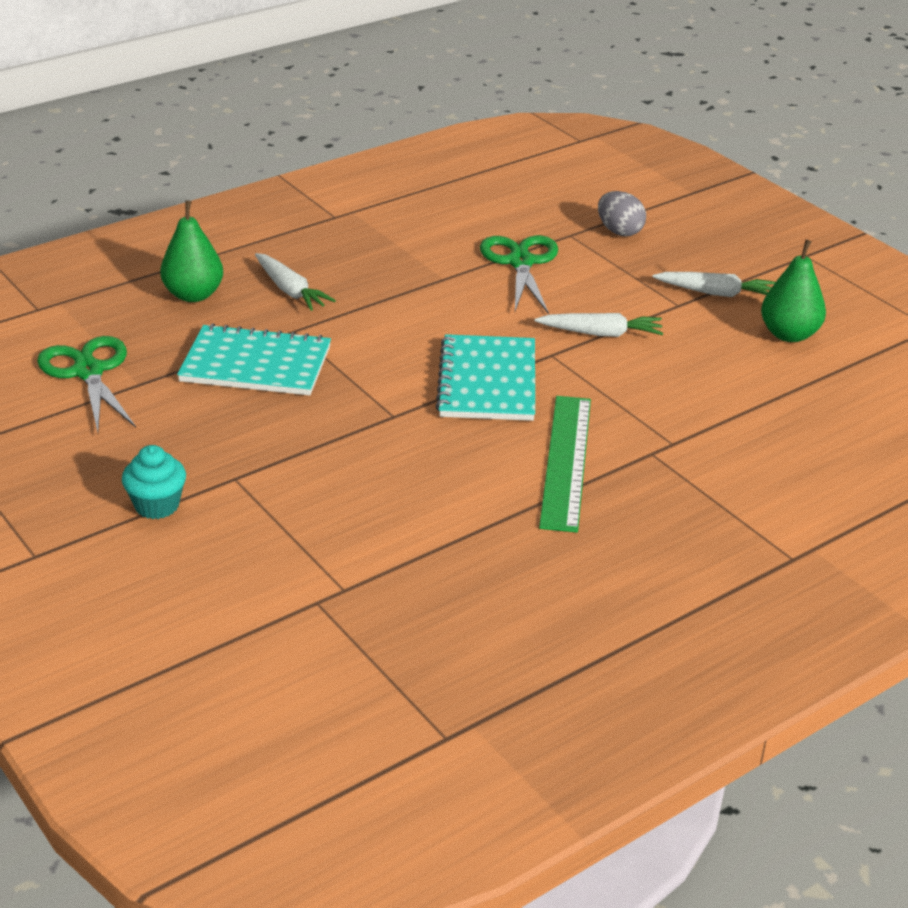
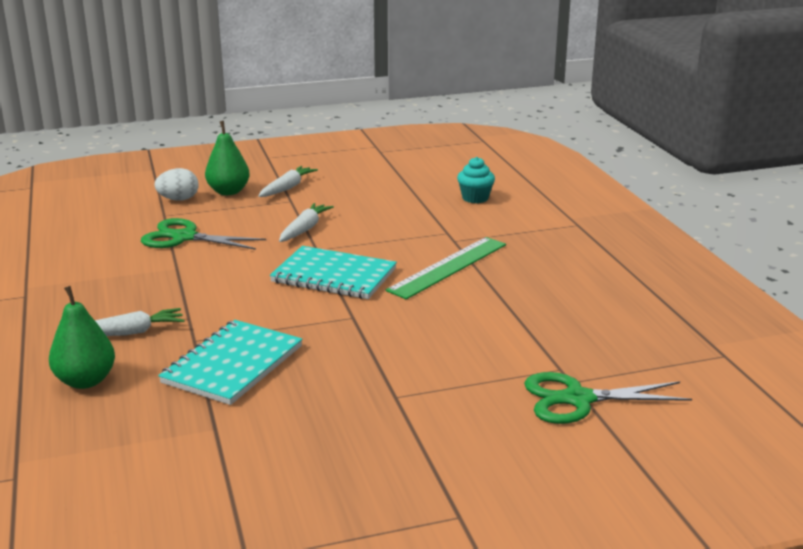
camera: 70 degrees left, 10 degrees down
green scissors [37,336,136,432] -> green scissors moved to [524,372,692,424]
turquoise cupcake [122,445,186,519] -> turquoise cupcake moved to [457,157,495,203]
green ruler [539,396,591,533] -> green ruler turned 75 degrees counterclockwise [386,237,506,299]
grey egg [598,191,646,236] -> white egg [154,168,199,201]
green pear [761,240,826,342] -> green pear moved to [205,121,250,195]

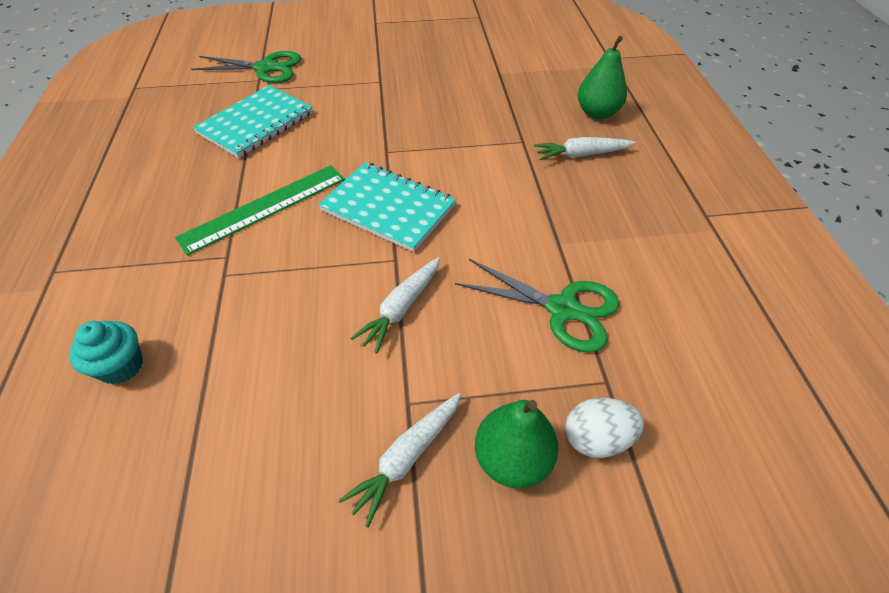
camera: 170 degrees left, 25 degrees up
turquoise notebook [158,320,303,405] -> turquoise notebook moved to [193,85,313,158]

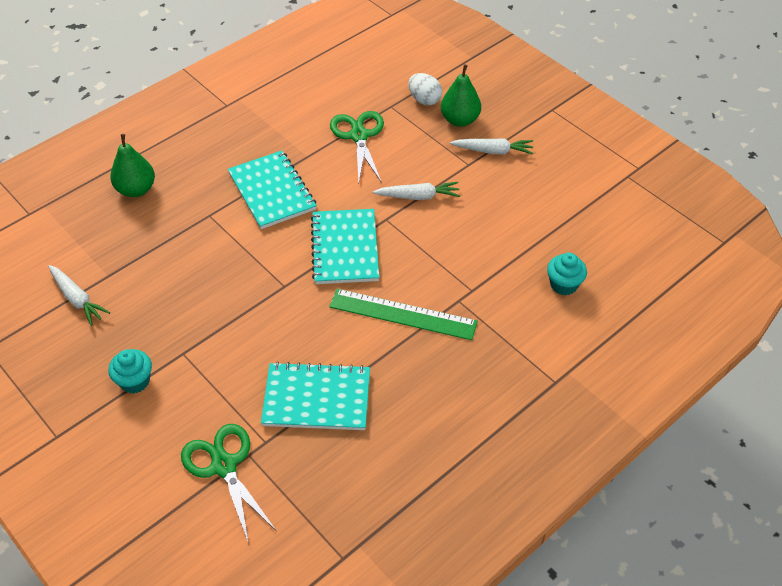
camera: 125 degrees left, 0 degrees up
white carrot [534,137,636,160] -> white carrot moved to [48,265,110,326]
none -> turquoise cupcake [108,349,152,394]
none -> turquoise notebook [228,151,317,229]

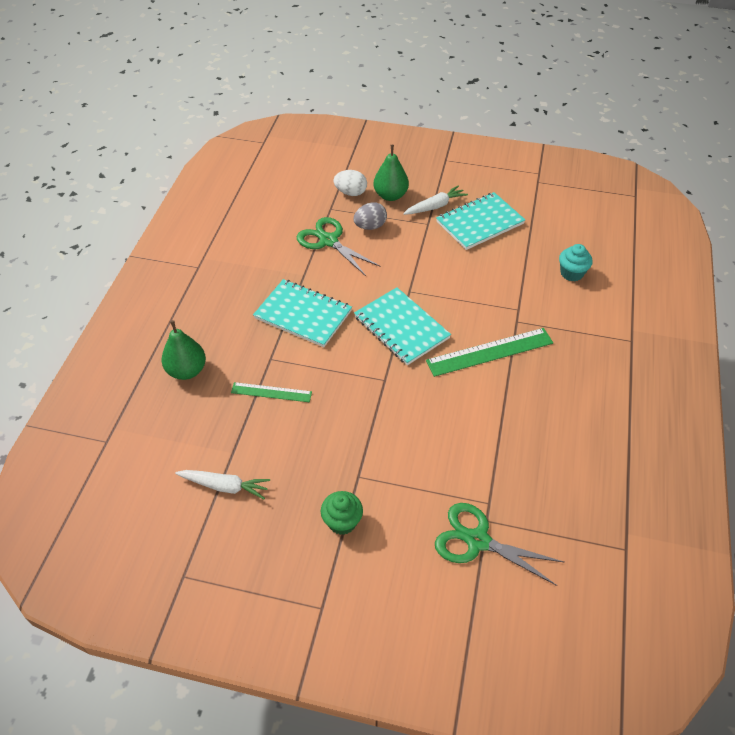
camera: 35 degrees left, 0 degrees up
turquoise cupcake [108,349,152,394] -> green cupcake [321,491,363,535]
turquoise notebook [261,362,370,430] -> turquoise notebook moved to [436,192,525,250]
white carrot [373,182,460,200] -> none
none -> green ruler [231,382,312,402]
none -> grey egg [354,202,387,230]

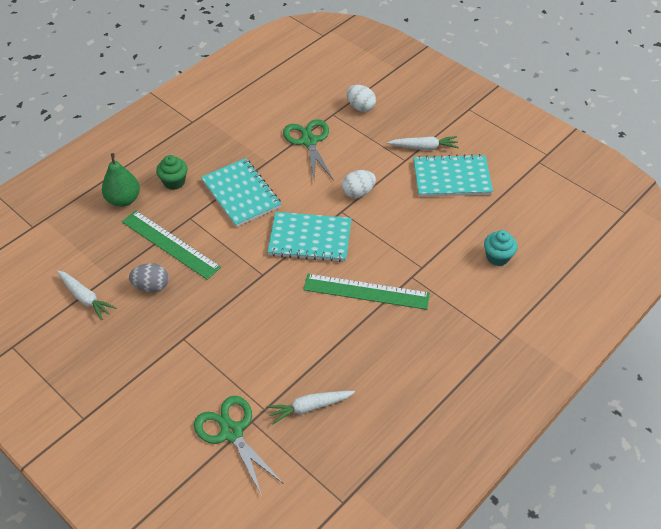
camera: 30 degrees right, 0 degrees up
green ruler [231,382,312,402] -> green ruler [122,210,221,280], size x1.69
green cupcake [321,491,363,535] -> green cupcake moved to [156,155,188,190]
grey egg [354,202,387,230] -> grey egg moved to [129,263,169,293]
turquoise notebook [354,287,451,365] -> turquoise notebook turned 75 degrees counterclockwise [267,212,351,262]
green pear [374,145,409,201] -> none
none -> white carrot [267,391,355,425]
none -> white egg [342,170,376,198]

